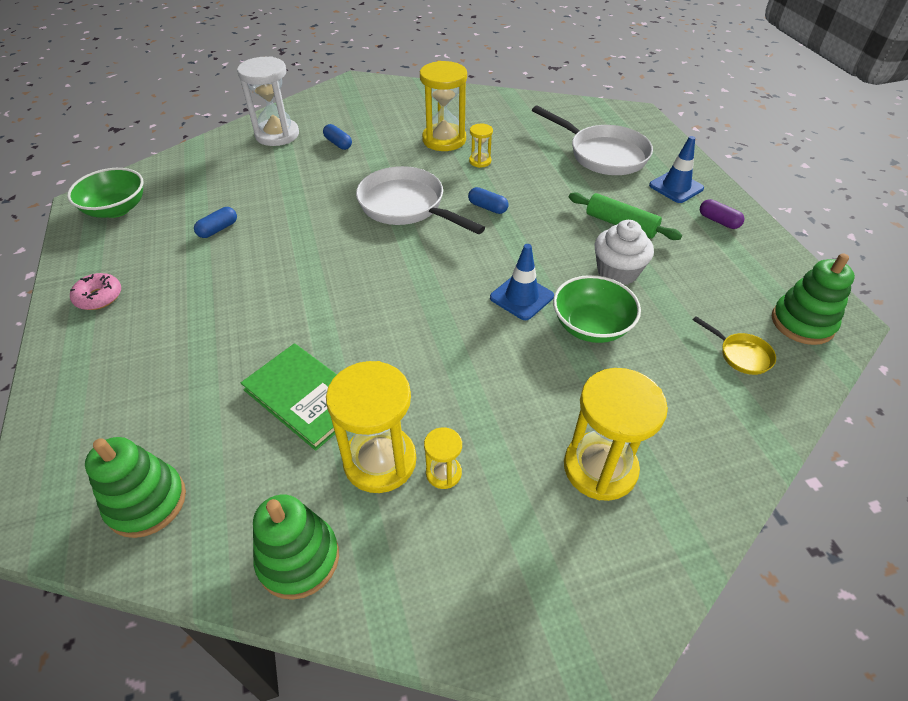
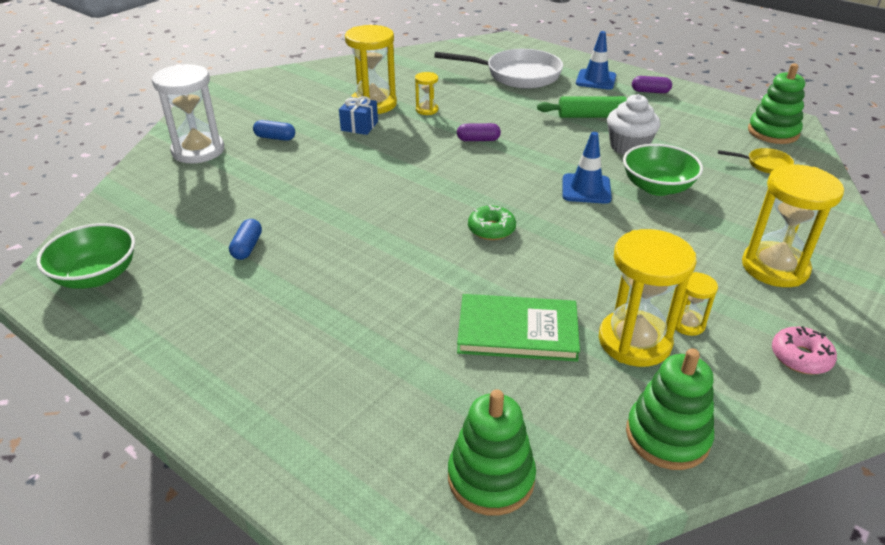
camera: 35 degrees left, 10 degrees down
pink donut [70,273,121,310] -> pink donut moved to [772,326,837,374]
white pan [356,166,485,234] -> none
blue capsule [468,187,509,214] -> purple capsule [457,123,501,141]
none -> blue gift [339,96,378,135]
none -> green donut [468,205,516,240]

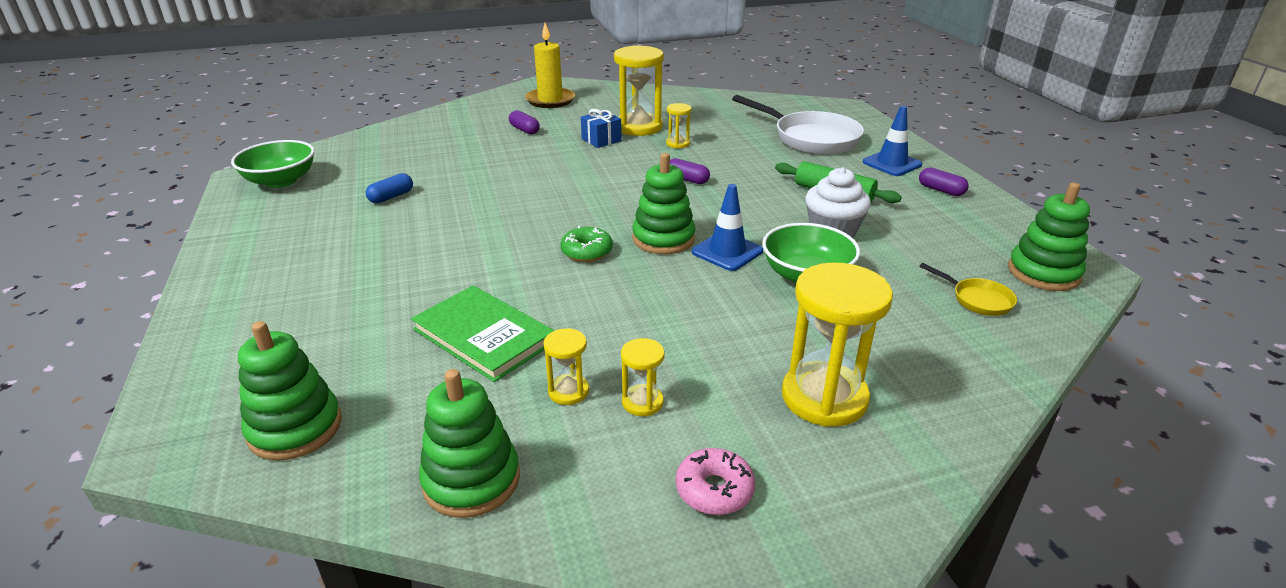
camera: 35 degrees right, 5 degrees down
white hourglass [152,64,224,163] -> none
blue capsule [253,120,295,141] -> purple capsule [509,110,540,134]
yellow hourglass [599,229,696,367] -> yellow hourglass [544,328,589,405], size x0.49
none -> yellow candle [525,23,575,108]
none -> green stacking toy [632,153,696,254]

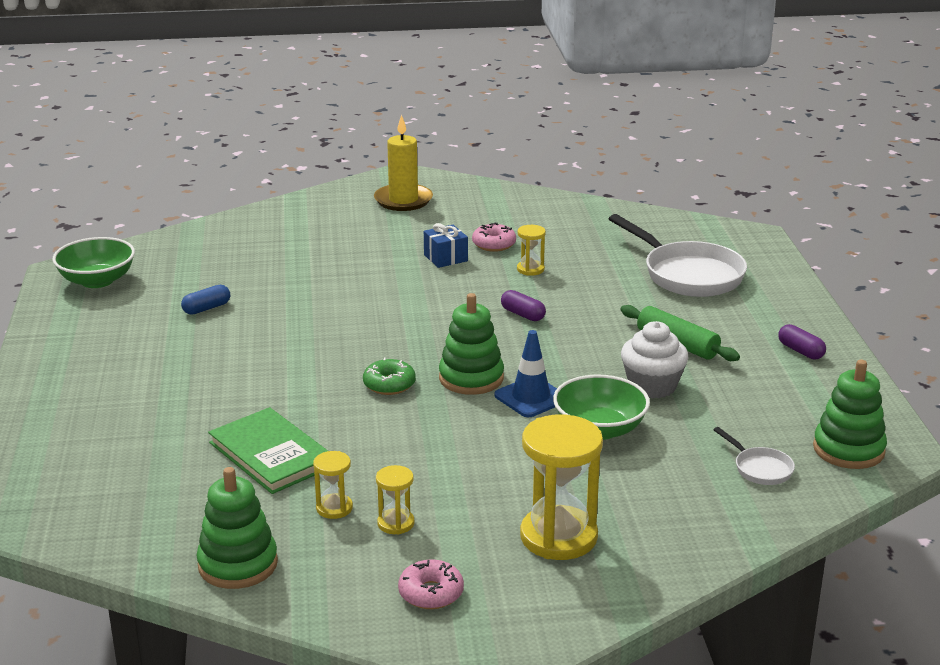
camera: 10 degrees right, 5 degrees down
green stacking toy [238,321,342,461] -> none
purple capsule [509,110,540,134] -> none
yellow hourglass [614,45,664,136] -> pink donut [472,223,516,252]
blue traffic cone [863,106,922,176] -> none
yellow pan [919,263,1017,316] -> white pan [714,427,795,485]

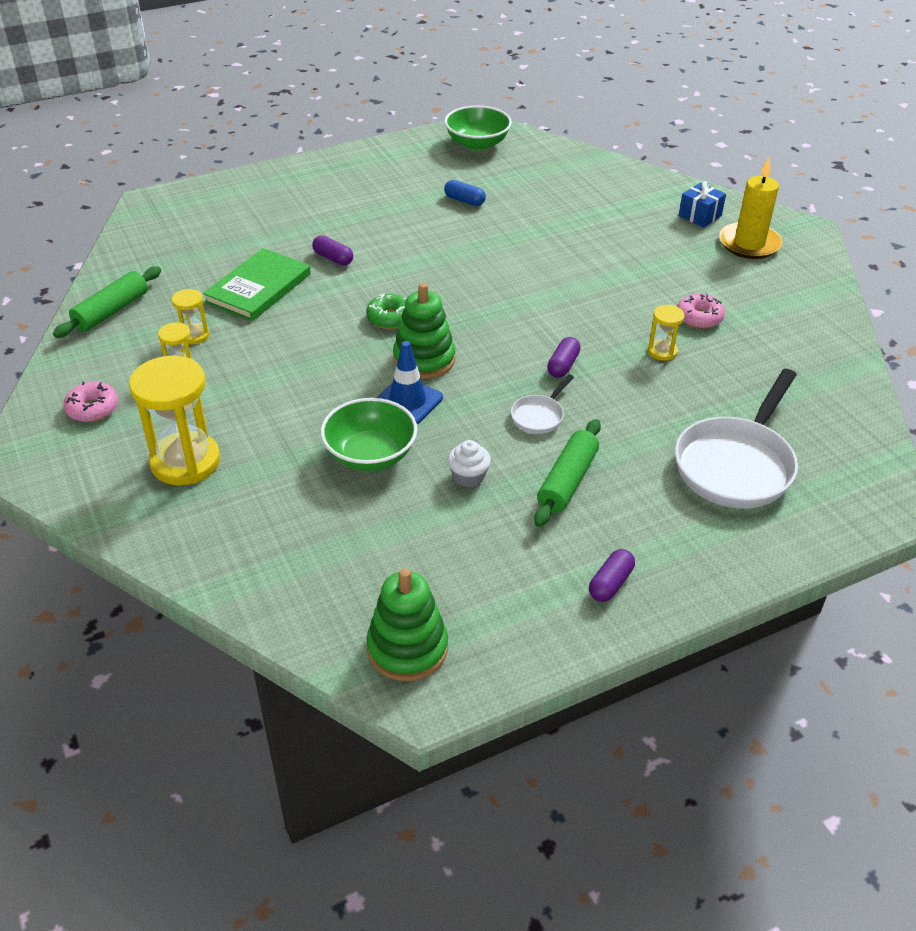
camera: 70 degrees right, 15 degrees up
green stacking toy [196,467,278,589] -> green rolling pin [53,267,161,338]
blue gift [424,223,468,268] -> blue gift moved to [679,181,726,228]
white cupcake [621,321,689,398] -> white cupcake [448,440,491,487], size x0.61
white pan [714,427,795,485] -> white pan moved to [511,374,574,434]
none -> purple capsule [312,235,353,266]

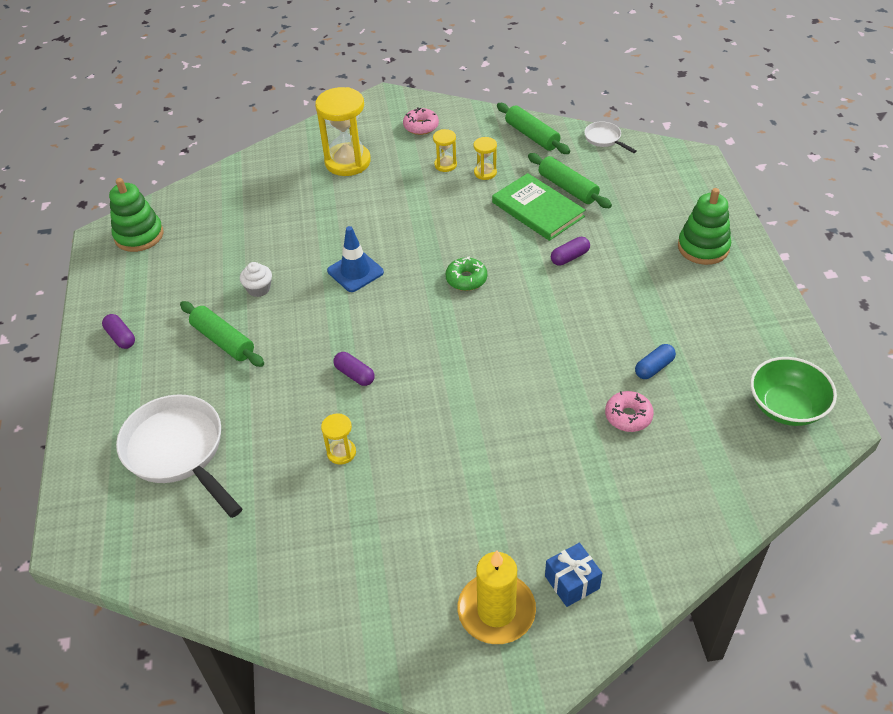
camera: 110 degrees right, 5 degrees up
green bowl [321,398,417,471] -> none
green stacking toy [393,283,455,379] -> green stacking toy moved to [678,188,731,265]
white pan [511,374,574,434] -> white pan moved to [584,121,636,153]
pink donut [677,294,725,329] -> pink donut moved to [605,391,654,432]
none -> green rolling pin [528,153,612,208]

